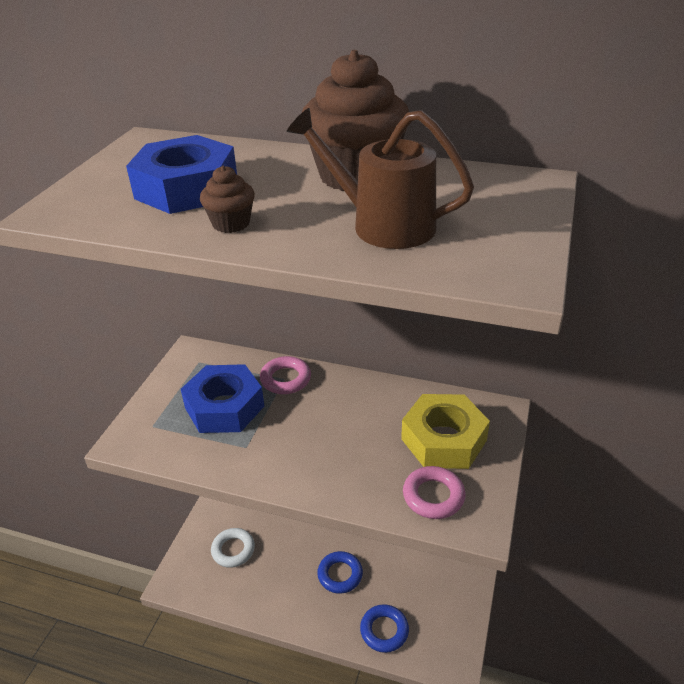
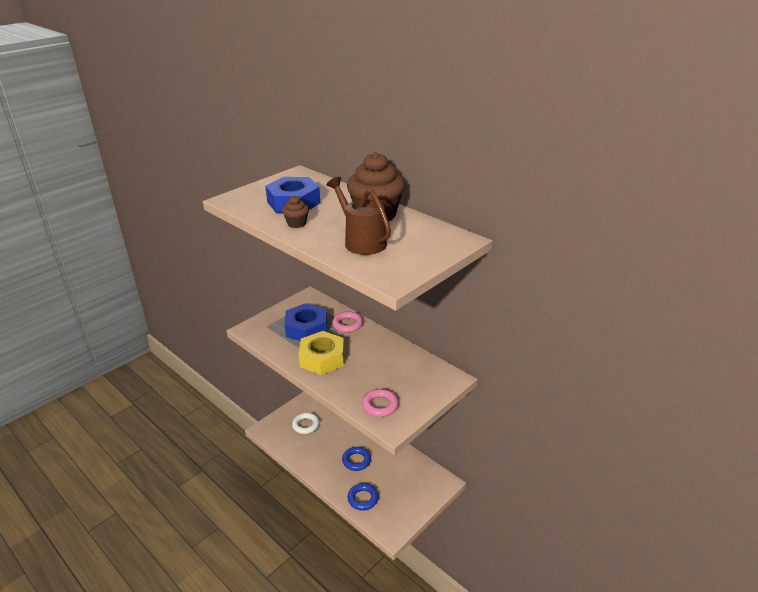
camera: 25 degrees right, 5 degrees down
yellow nut [401,394,490,469] -> yellow nut moved to [299,331,344,375]

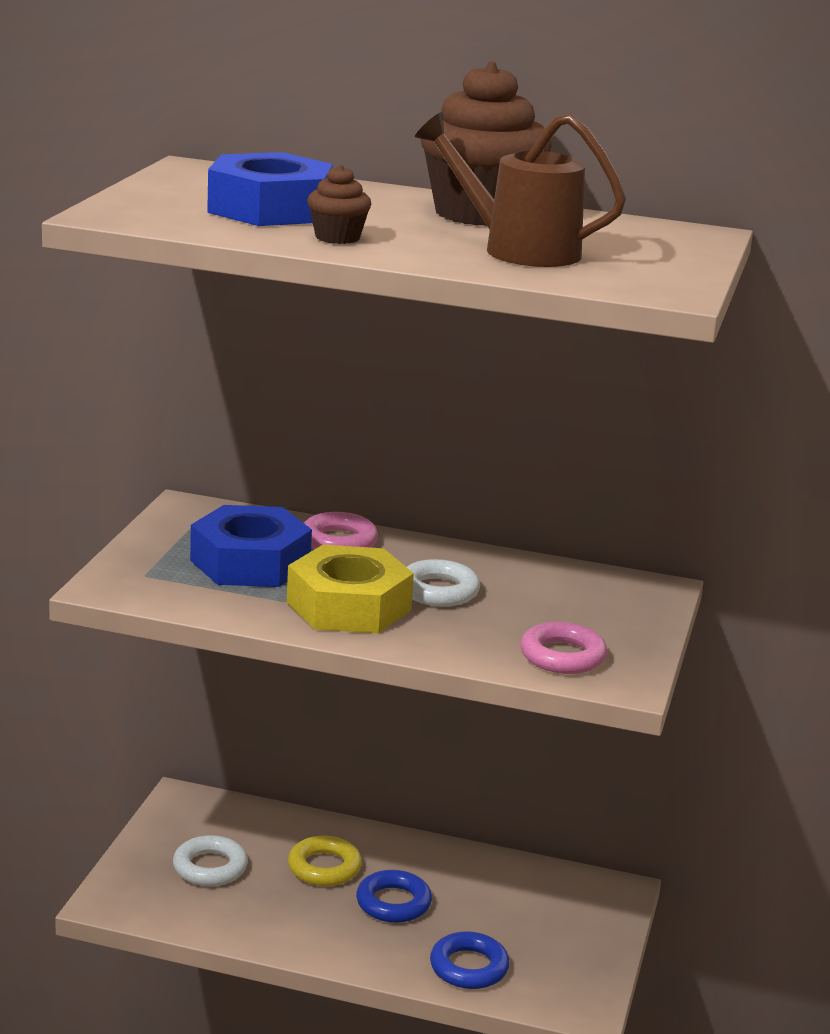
camera: 30 degrees left, 10 degrees down
none -> yellow ring [288,836,362,886]
none -> white ring [407,559,480,606]

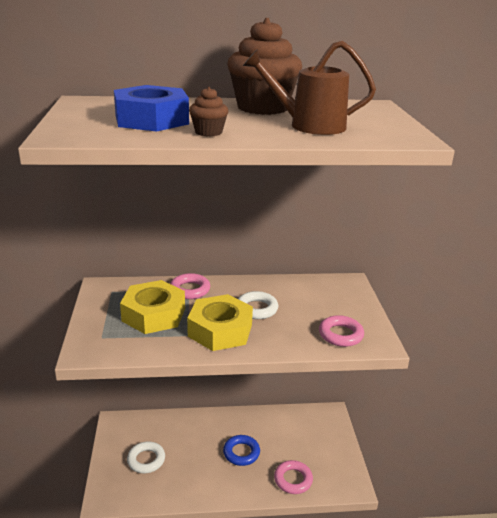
camera: 20 degrees left, 5 degrees up
blue nut [190,505,312,587] -> yellow nut [120,280,185,334]
yellow ring [288,836,362,886] -> none
blue ring [430,931,509,989] -> pink ring [274,460,313,494]

